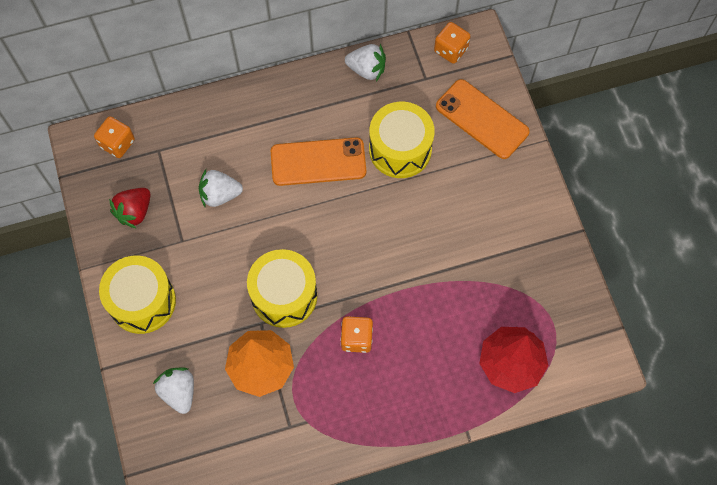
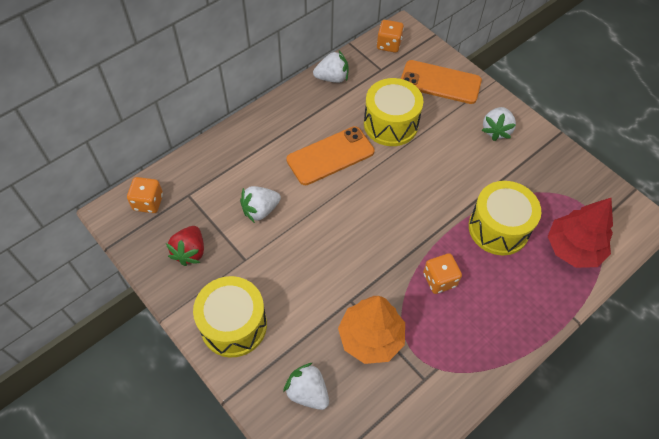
camera: 25 degrees left, 10 degrees down
yellow drum [247,249,317,328] -> yellow drum moved to [469,181,541,255]
none -> white strawberry [482,107,516,141]

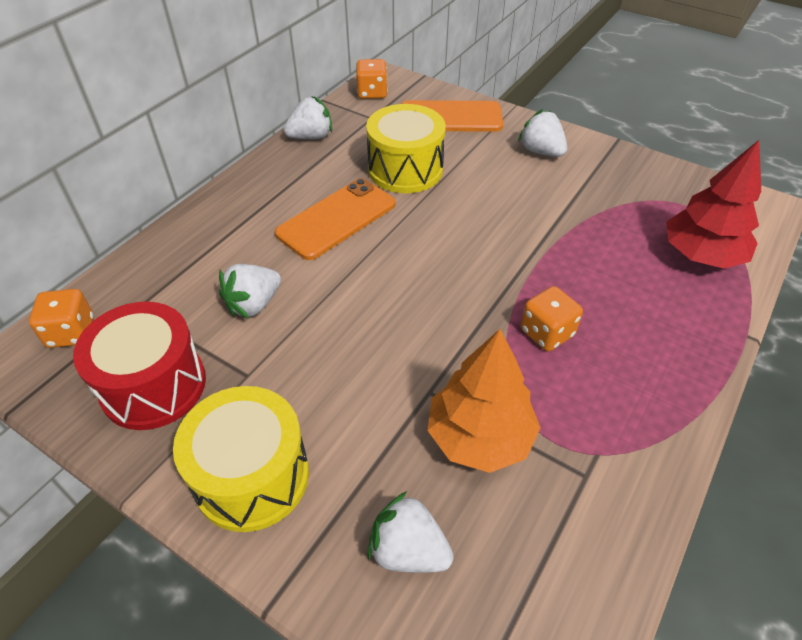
camera: 15 degrees left, 10 degrees down
red strawberry [166,226,204,266] -> red drum [73,302,206,430]
yellow drum [469,181,541,255] -> none
white strawberry [482,107,516,141] -> white strawberry turned 135 degrees clockwise [518,109,567,157]

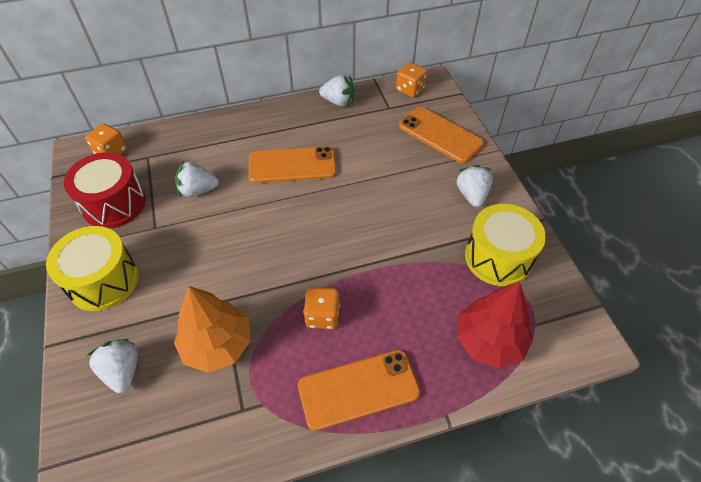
camera: 40 degrees right, 5 degrees up
yellow drum [366,104,446,193] -> yellow drum moved to [465,204,546,286]
none -> orange phone [298,350,420,431]

